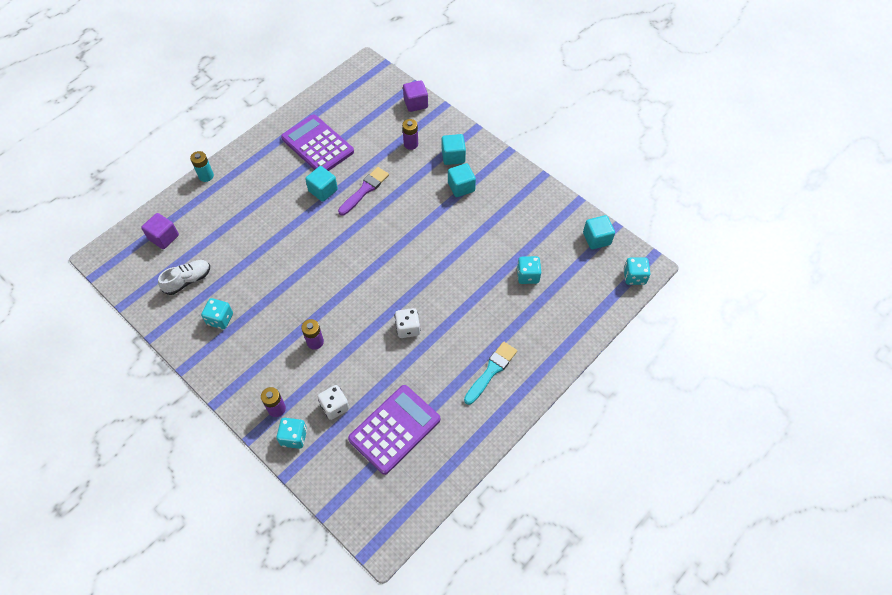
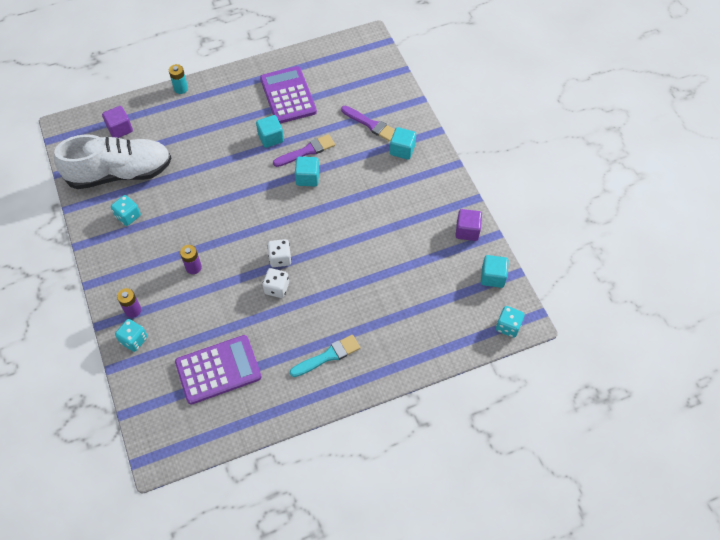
camera: 25 degrees right, 0 degrees up
white shoe [158,260,210,295] -> white shoe [54,134,172,189], size x2.24
white dice [318,385,349,420] -> white dice moved to [267,239,292,267]
purple battery [402,119,418,150] -> purple brush [341,106,395,141]
purple cube [403,80,428,112] -> purple cube moved to [455,209,482,241]
turquoise cube [448,163,476,197] -> turquoise cube moved to [295,157,319,187]
turquoise dice [517,256,541,284] -> none

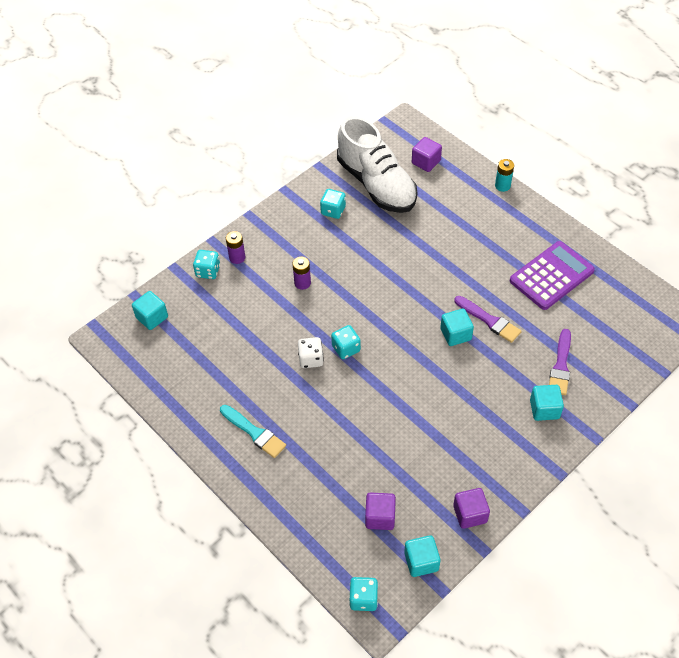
camera: 70 degrees right, 5 degrees down
purple calculator [175,335,261,405] -> none
turquoise cube [256,115,284,148] -> turquoise cube moved to [132,291,168,330]
white dice [267,239,292,267] -> turquoise dice [331,325,361,359]
none -> purple cube [365,492,396,530]

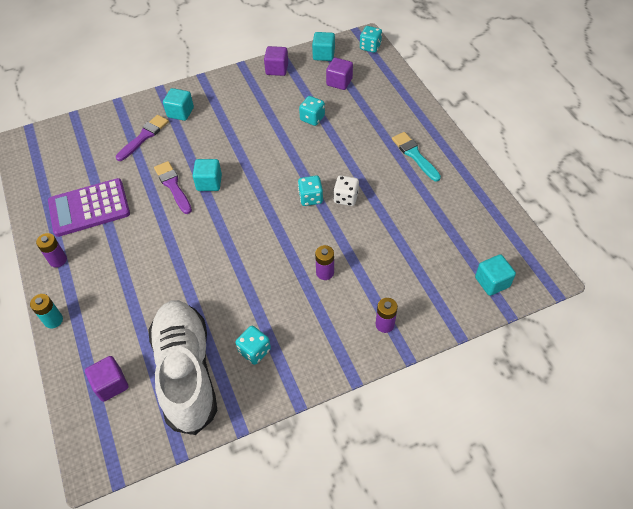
camera: 160 degrees left, 0 degrees up
turquoise dice [193,250,220,279] -> turquoise dice moved to [299,96,325,126]
none -> purple battery [36,233,67,268]

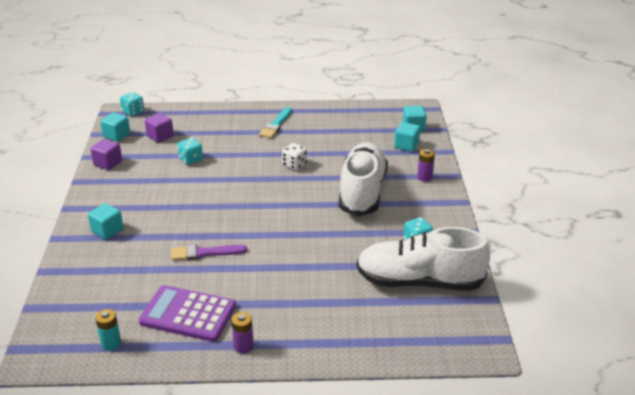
camera: 70 degrees left, 20 degrees down
turquoise battery [30,294,63,328] -> turquoise battery moved to [95,309,121,351]
purple calculator [48,178,130,237] -> purple calculator turned 105 degrees clockwise [139,285,236,342]
purple cube [85,356,129,402] -> none
purple brush [116,115,169,161] -> none
turquoise cube [193,159,222,191] -> turquoise cube moved to [394,122,420,152]
turquoise dice [298,176,323,206] -> none
purple battery [315,245,334,280] -> white shoe [339,142,388,216]
turquoise brush [392,132,441,181] -> turquoise brush turned 60 degrees counterclockwise [259,107,292,138]

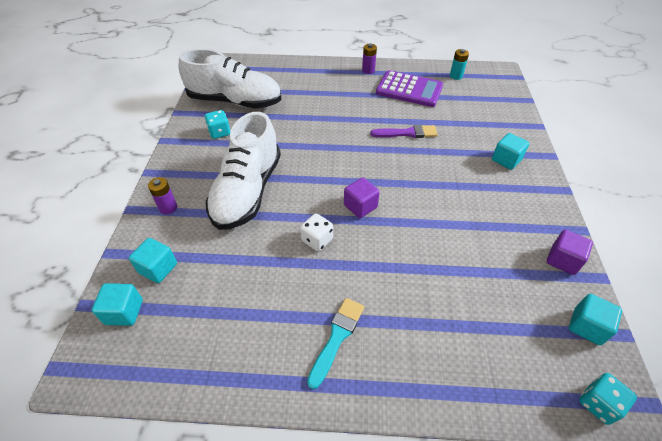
camera: 175 degrees left, 15 degrees up
purple cube [145,113,174,143] -> purple cube moved to [344,178,380,218]
turquoise dice [177,138,203,165] -> none

